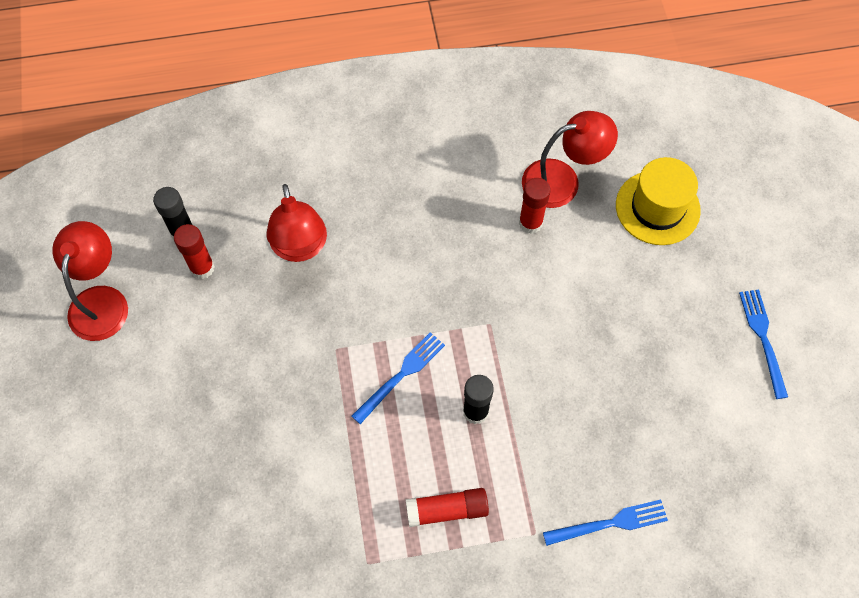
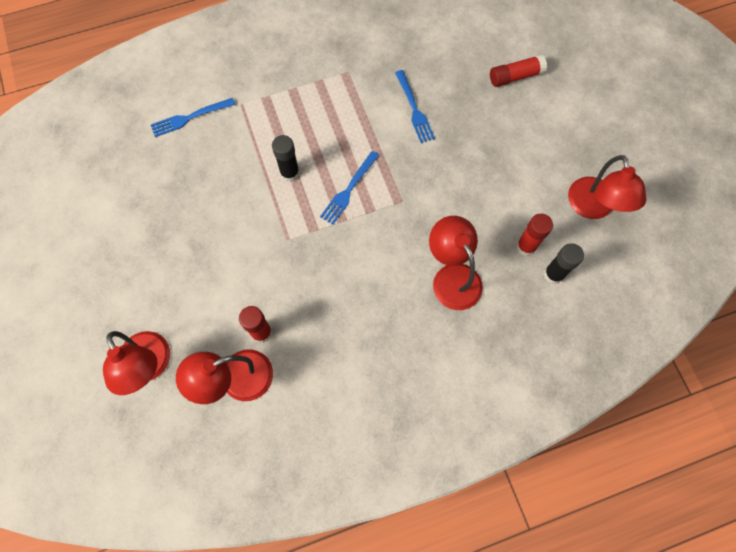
camera: 170 degrees right, 5 degrees up
red glue stick [406,488,489,527] -> red glue stick moved to [490,55,547,87]
yellow hat [616,157,701,245] -> red lamp [103,331,170,395]
blue fork [739,290,788,399] -> blue fork moved to [395,70,435,143]

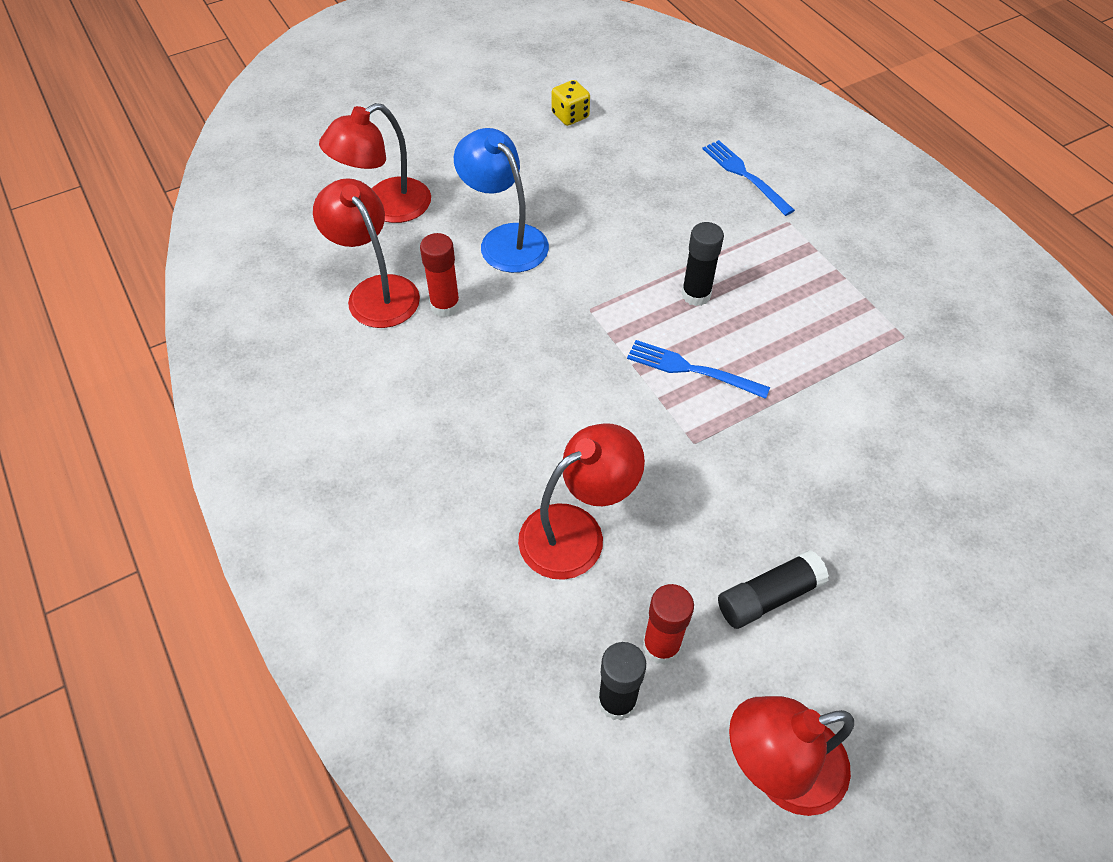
camera: 80 degrees right, 15 degrees down
blue fork [395,70,435,143] -> none
red glue stick [490,55,547,87] -> none
none -> blue lamp [454,128,549,273]
none -> yellow dice [552,80,590,126]
none -> black glue stick [718,550,829,629]

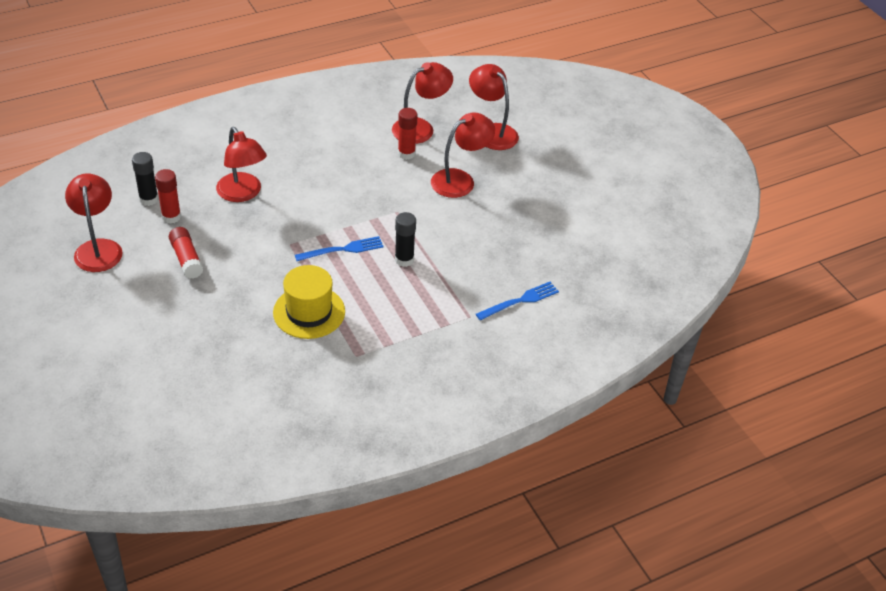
camera: 90 degrees right, 10 degrees down
blue lamp [454,128,549,273] -> red lamp [431,112,495,198]
yellow dice [552,80,590,126] -> none
blue fork [627,340,770,399] -> blue fork turned 45 degrees clockwise [295,236,384,261]
black glue stick [718,550,829,629] -> red glue stick [169,227,204,279]
none -> yellow hat [273,265,345,339]

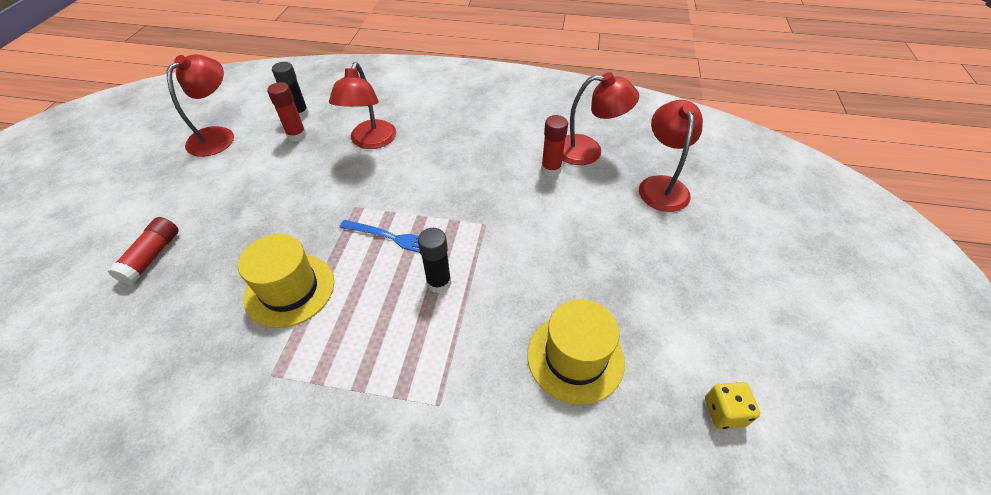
camera: 40 degrees right, 5 degrees up
red glue stick [169,227,204,279] -> red glue stick moved to [108,217,179,285]
red lamp [431,112,495,198] -> none
blue fork [476,282,559,320] -> none
none -> yellow hat [527,299,625,405]
none -> yellow dice [705,382,760,429]

